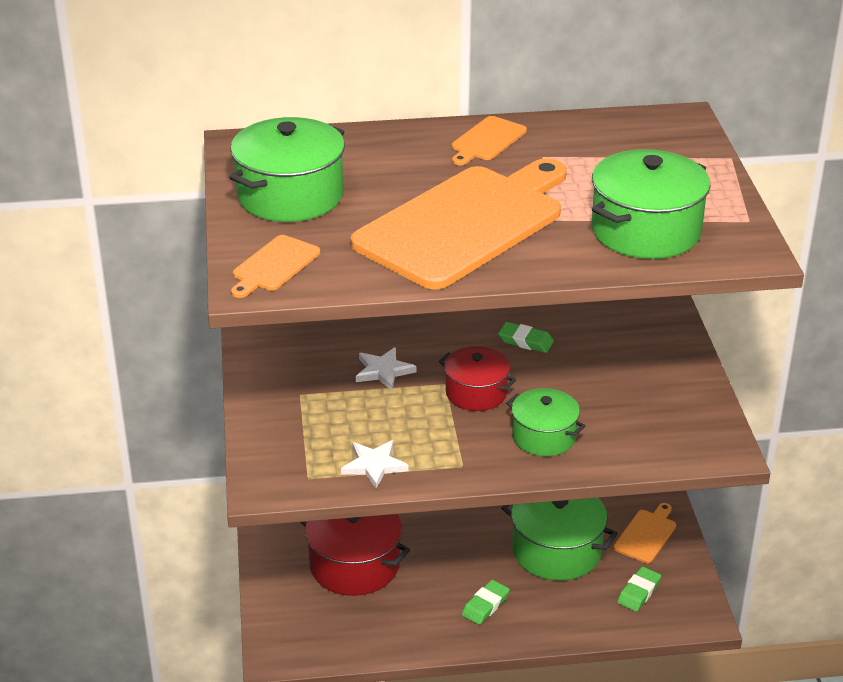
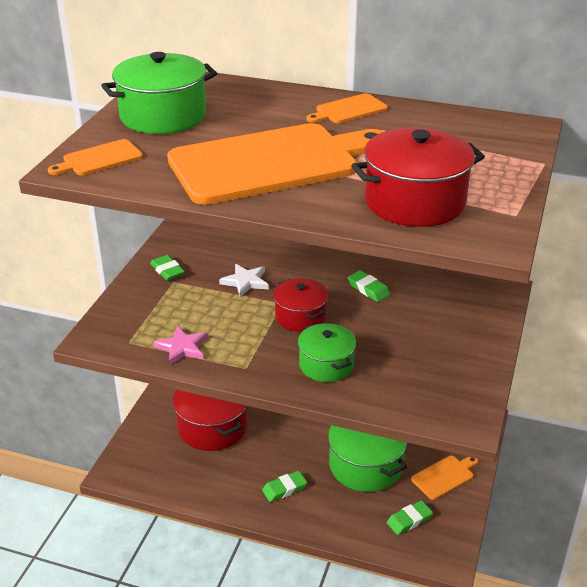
camera: 25 degrees right, 0 degrees up
white star [341,440,409,489] -> pink star [153,326,208,365]
green pot [592,149,711,259] -> red pot [351,127,485,227]
none -> green eraser [150,255,185,280]

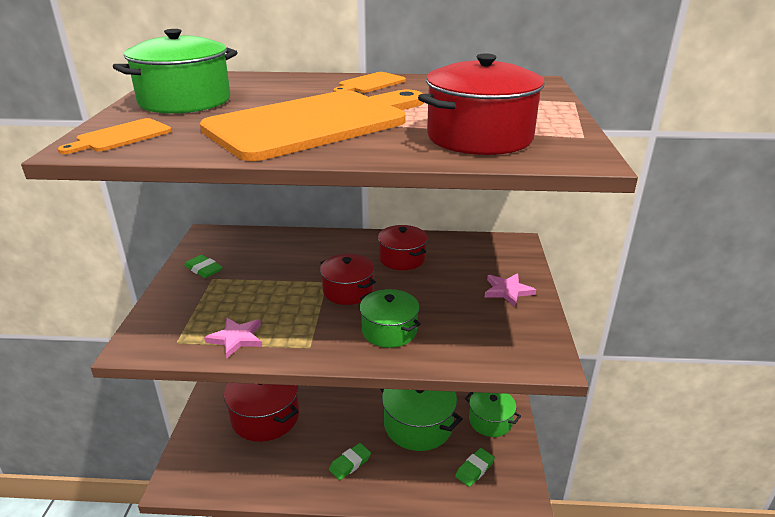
camera: 15 degrees left, 5 degrees down
white star [219,264,269,297] -> none
green eraser [348,270,391,302] -> red pot [378,225,427,270]
orange cutting board [411,456,478,500] -> green pot [465,392,521,437]
none -> pink star [485,273,536,307]

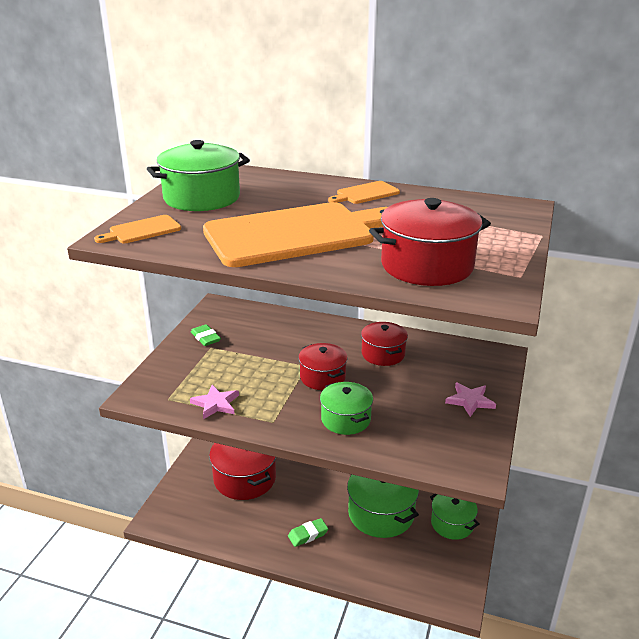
camera: 15 degrees right, 0 degrees up
green eraser [455,448,495,487] -> none

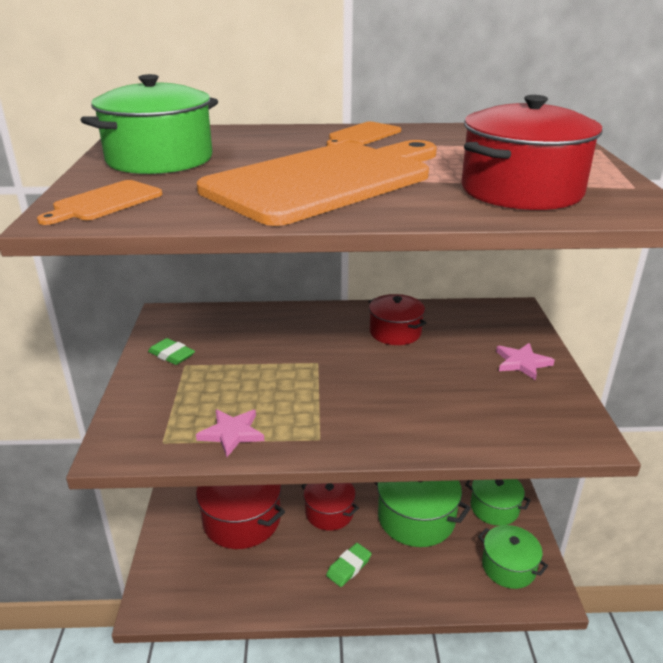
camera: 20 degrees left, 0 degrees up
red pot [299,343,348,390] -> red pot moved to [301,483,359,531]
green pot [320,382,373,435] -> green pot moved to [478,525,548,589]

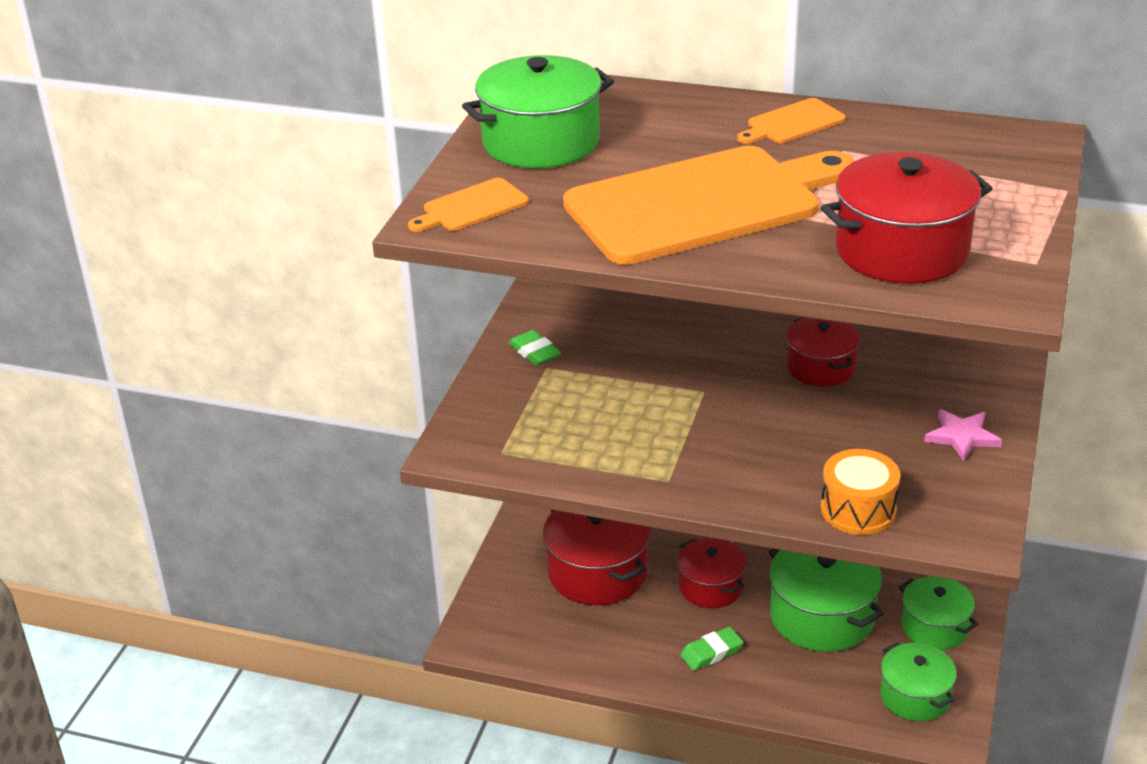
camera: 20 degrees right, 5 degrees up
pink star [196,409,264,457] -> none
none -> orange drum [821,449,900,535]

